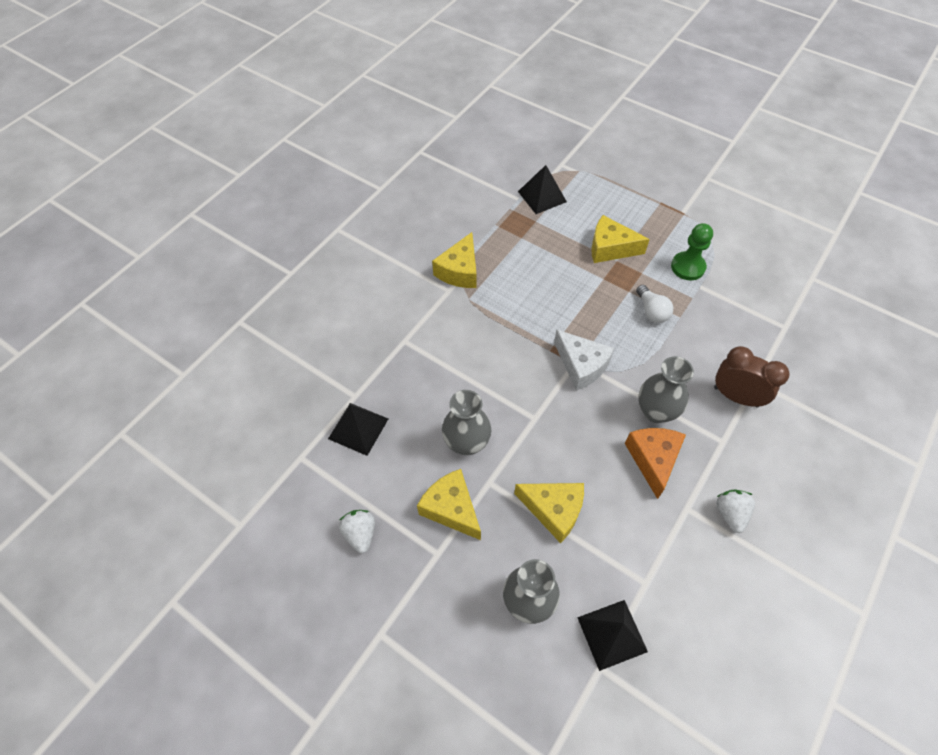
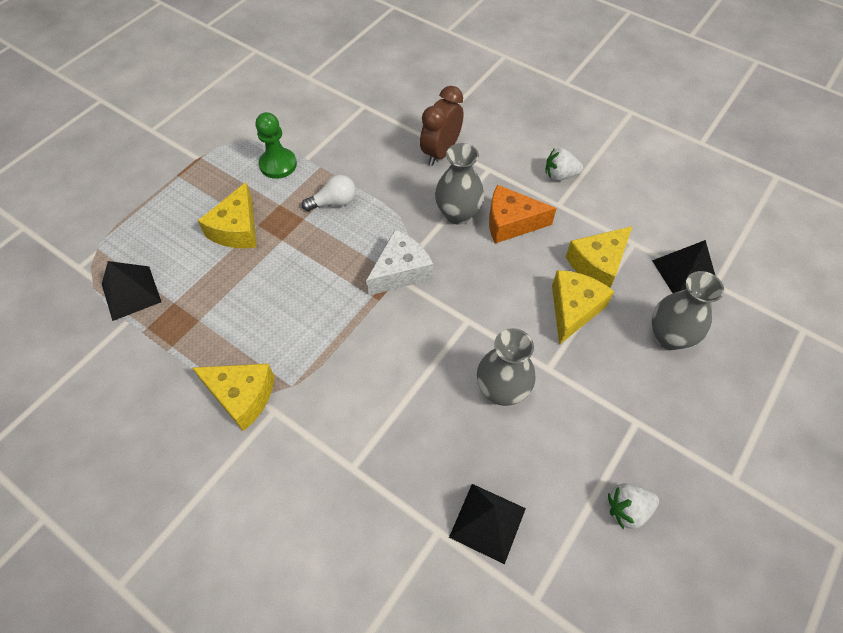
camera: 90 degrees left, 0 degrees up
yellow cheese [417,469,481,540] -> yellow cheese moved to [566,226,633,288]

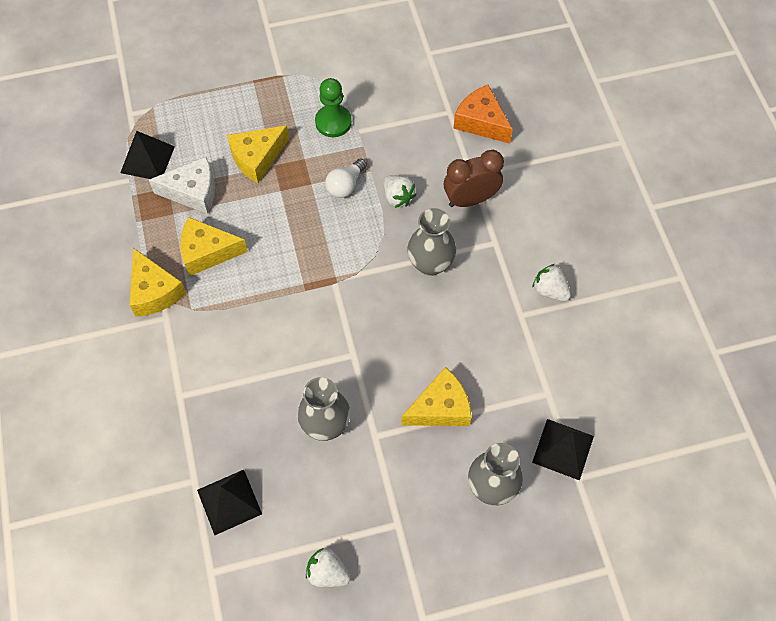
camera: 40 degrees right, 5 degrees up
white light bulb [302,175,356,211] -> white light bulb turned 105 degrees clockwise [325,159,367,198]
white cheese [366,230,433,296] -> white cheese moved to [149,157,215,214]
orange cheese [489,185,557,243] -> orange cheese moved to [453,85,513,144]
yellow cheese [566,226,633,288] -> yellow cheese moved to [180,217,248,276]
none -> white strawberry [383,175,417,208]

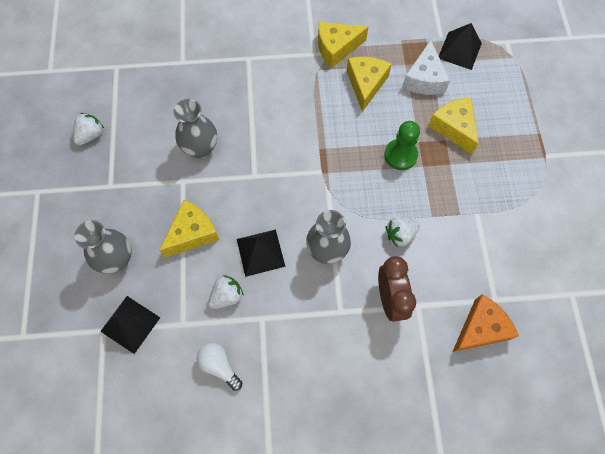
camera: 100 degrees right, 5 degrees up
black pyramid [197,470,262,535] -> black pyramid moved to [237,229,285,277]
green pawn [315,78,352,137] -> green pawn moved to [384,121,420,170]
white light bulb [325,159,367,198] -> white light bulb moved to [197,343,242,391]
yellow cheese [401,367,472,426] -> yellow cheese turned 120 degrees counterclockwise [159,200,219,257]
white strawberry [532,264,571,301] -> white strawberry moved to [208,275,244,309]

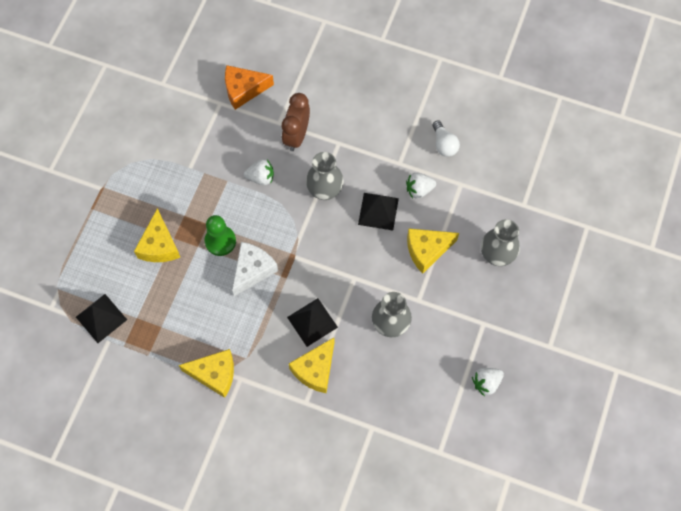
camera: 155 degrees left, 0 degrees up
black pyramid [100,296,160,354] -> black pyramid moved to [287,298,338,347]
yellow cheese [347,57,392,112] -> yellow cheese moved to [289,338,334,393]
white cheese [402,40,450,95] -> white cheese moved to [232,242,278,296]

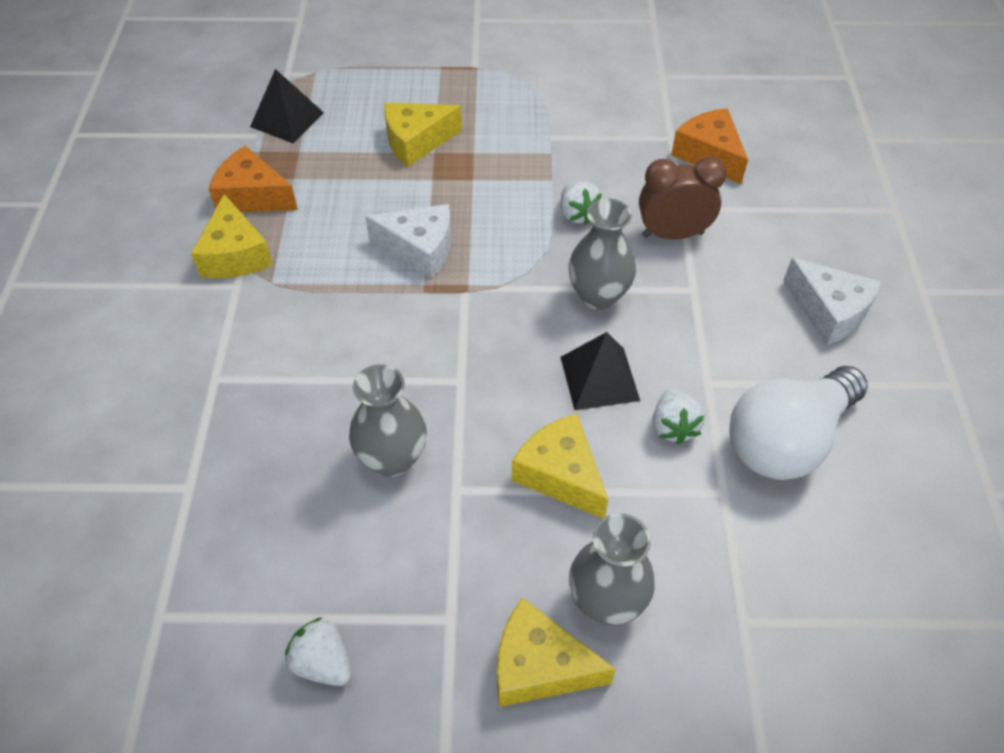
camera: 70 degrees right, 15 degrees down
green pawn [205,215,236,256] -> none
black pyramid [287,298,338,347] -> none
yellow cheese [289,338,334,393] -> yellow cheese moved to [497,598,616,707]
white strawberry [406,173,436,199] -> white strawberry turned 150 degrees counterclockwise [653,389,705,445]
white light bulb [432,121,460,157] -> white light bulb [729,366,868,480], size x2.03
none -> orange cheese [209,145,298,212]
none -> white cheese [783,258,881,346]

